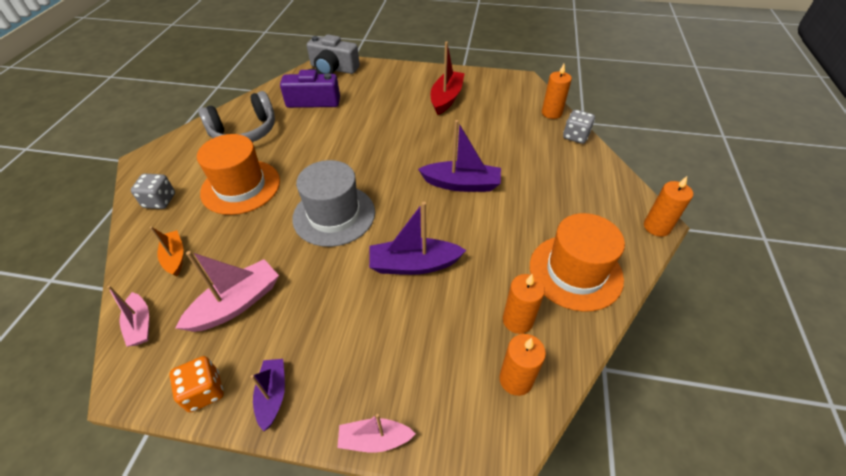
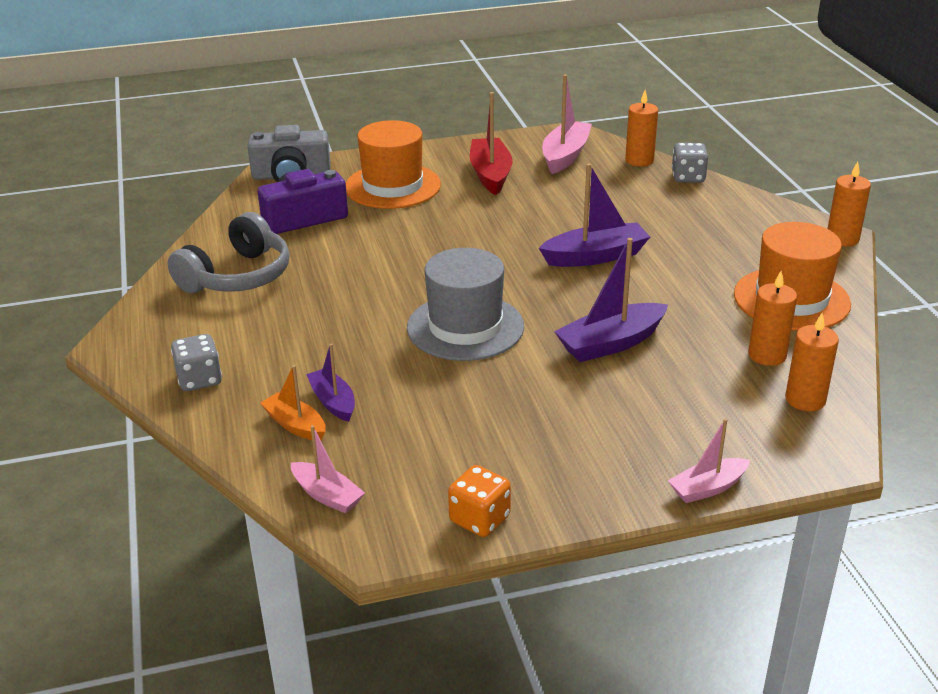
camera: 25 degrees left, 15 degrees down
pink boat [176,251,279,332] -> pink boat moved to [542,74,592,174]
orange hat [197,134,280,215] -> orange hat moved to [346,120,441,209]
purple boat [251,359,285,431] -> purple boat moved to [306,344,355,422]

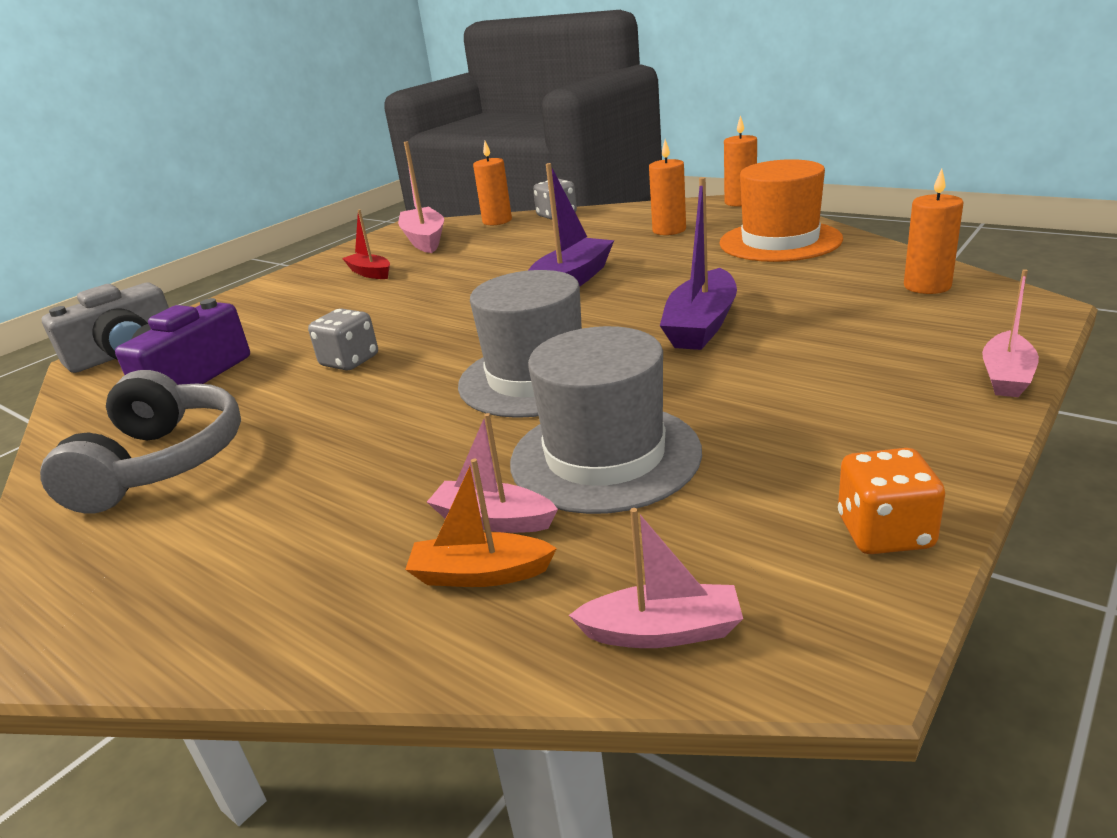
camera: 35 degrees left, 5 degrees down
grey dice [171,334,222,391] -> grey dice moved to [308,308,378,371]
purple boat [306,344,355,422] -> pink boat [427,413,558,533]
orange hat [346,120,441,209] -> none
red boat [470,92,513,195] -> red boat [342,209,390,279], size x0.61
orange candle [748,271,797,366] -> orange candle moved to [649,139,686,235]
none -> grey hat [510,326,702,514]

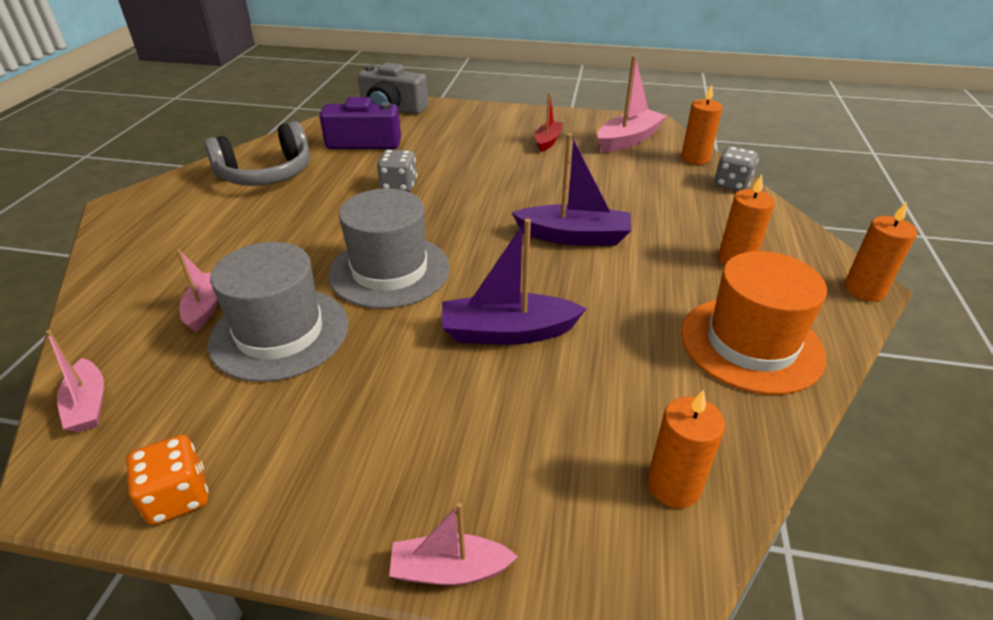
camera: 60 degrees right, 10 degrees up
orange boat [405,459,557,587] -> none

